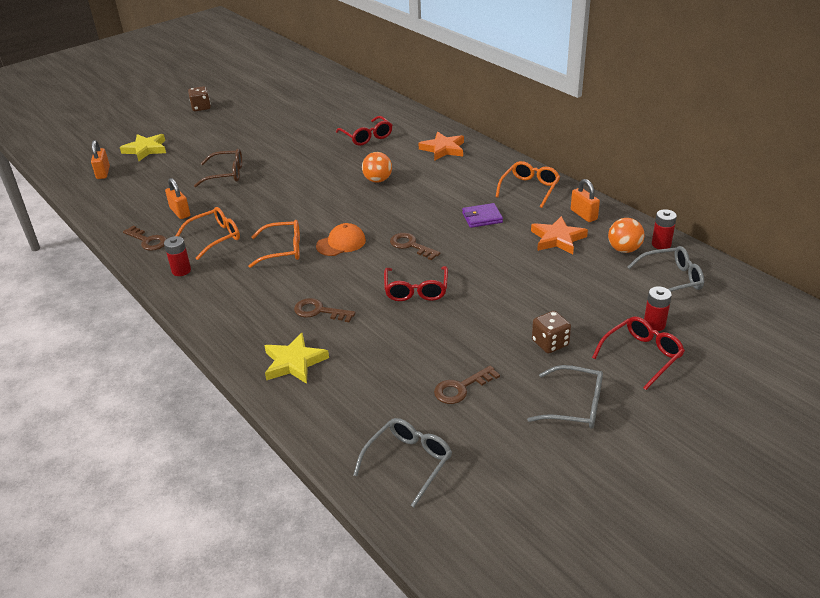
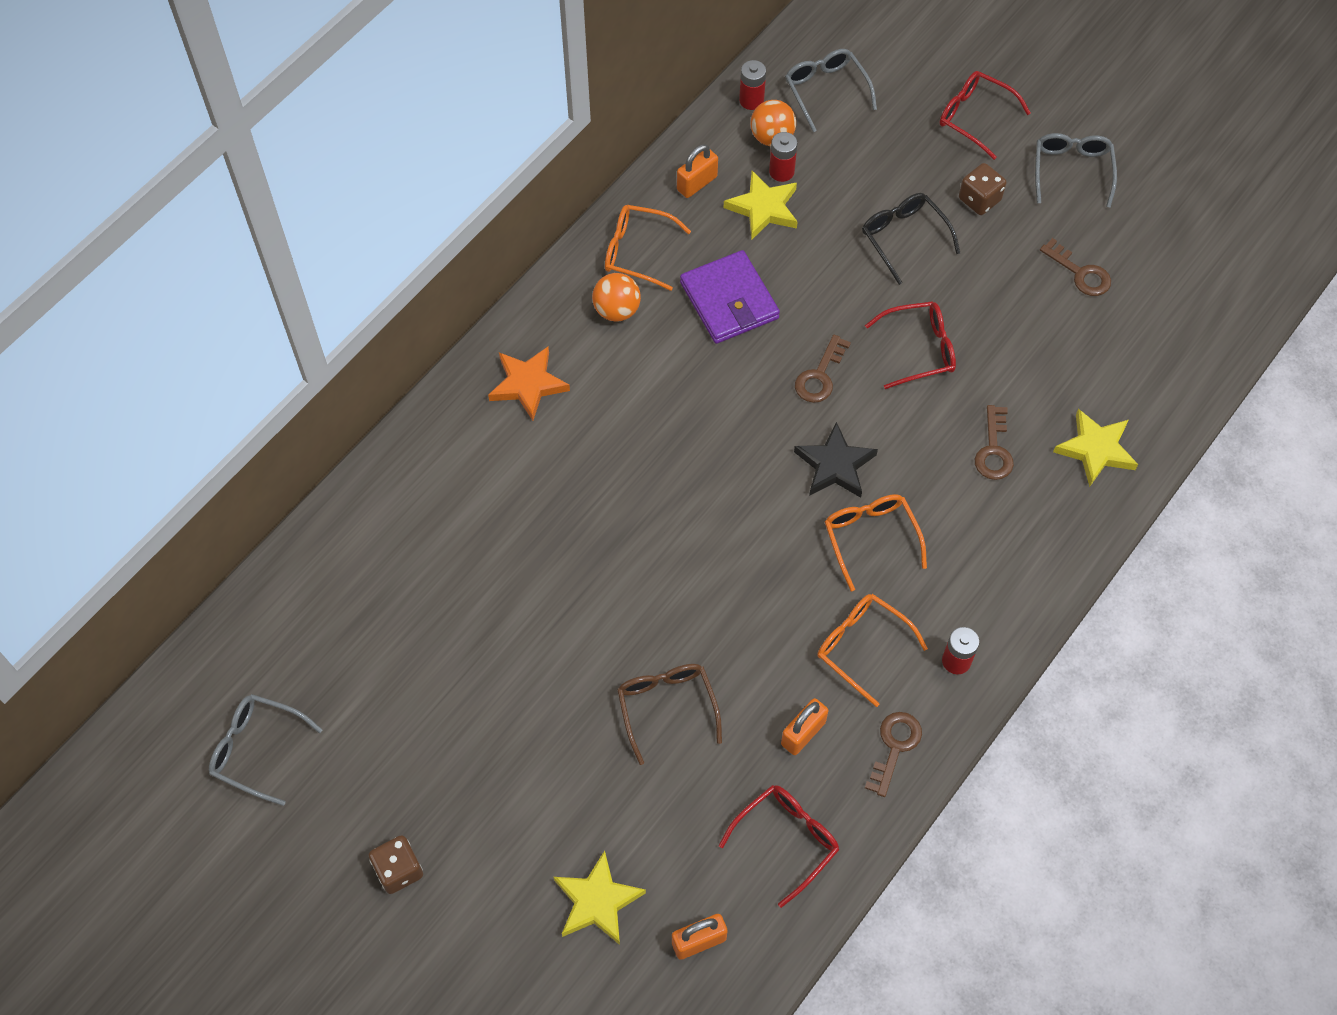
camera: 105 degrees left, 25 degrees up
orange cap [316,223,366,256] -> black star [794,422,878,498]
red glasses [336,116,392,146] -> red glasses moved to [719,785,839,908]
grey glasses [353,418,452,507] -> grey glasses moved to [209,694,322,806]
orange ball [362,152,392,183] -> orange ball moved to [592,273,641,322]
purple wallet [462,203,503,228] -> purple wallet [680,250,780,344], size x1.65
orange star [531,216,588,254] -> yellow star [724,171,798,240]
red battery [644,286,672,331] -> red battery moved to [769,132,797,182]
none -> black glasses [862,193,960,285]

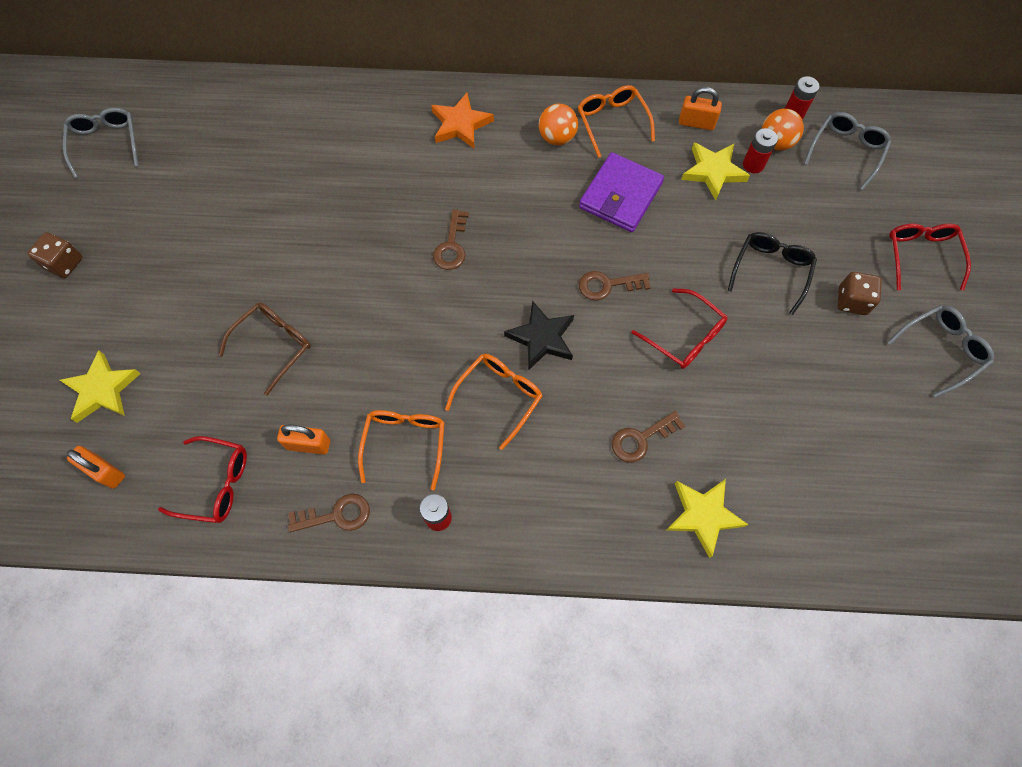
camera: 55 degrees right, 5 degrees up
brown key [1040,238,1111,296] -> brown key moved to [433,209,469,270]

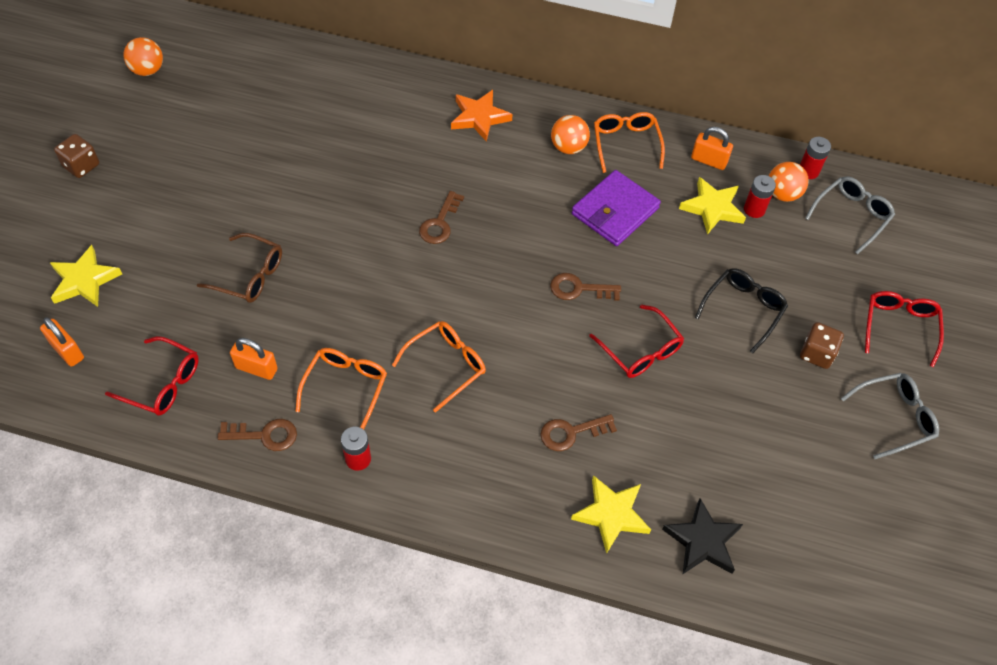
camera: 10 degrees right, 10 degrees down
grey glasses [63,108,139,178] -> orange ball [123,37,163,76]
brown glasses [219,303,311,396] -> brown glasses turned 60 degrees clockwise [197,233,282,303]
black star [504,300,574,371] -> black star moved to [662,498,743,574]

